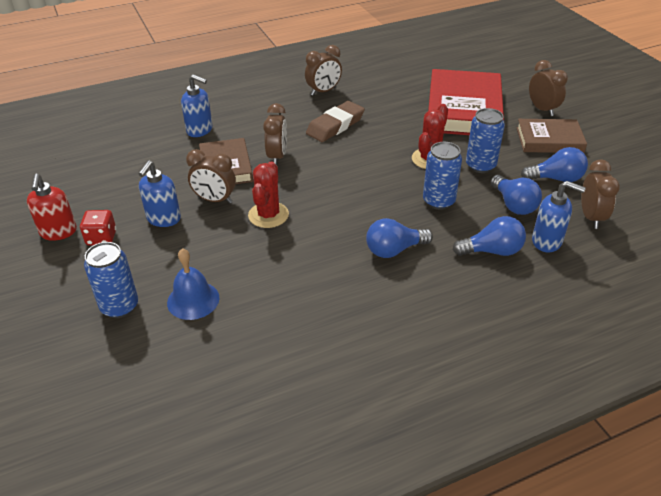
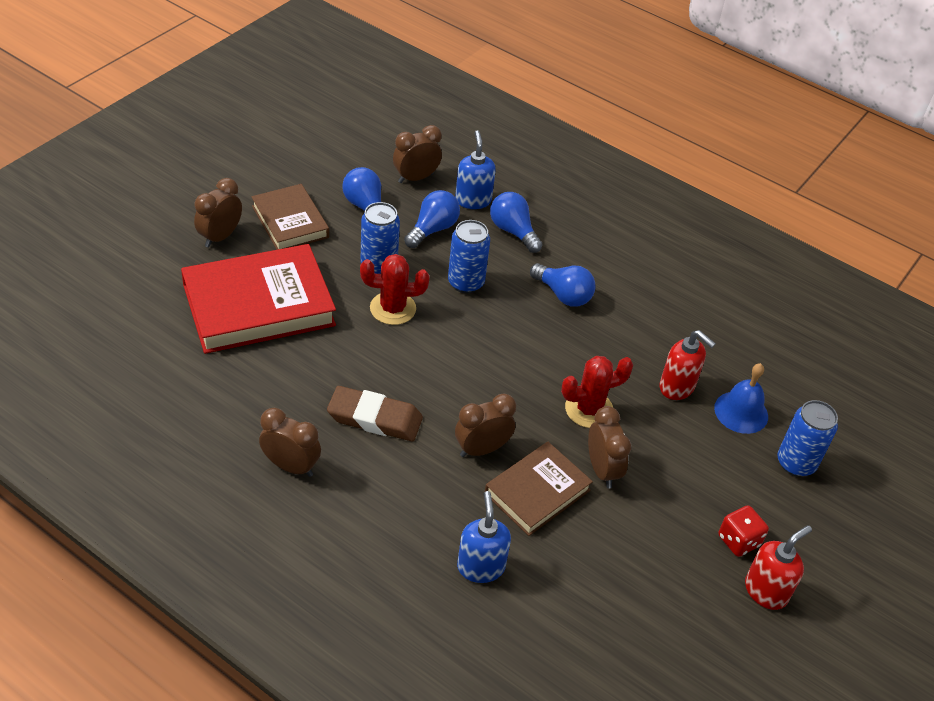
camera: 125 degrees left, 5 degrees up
blue soap dispenser [139,160,181,227] -> none
none -> red soap dispenser [659,330,716,400]

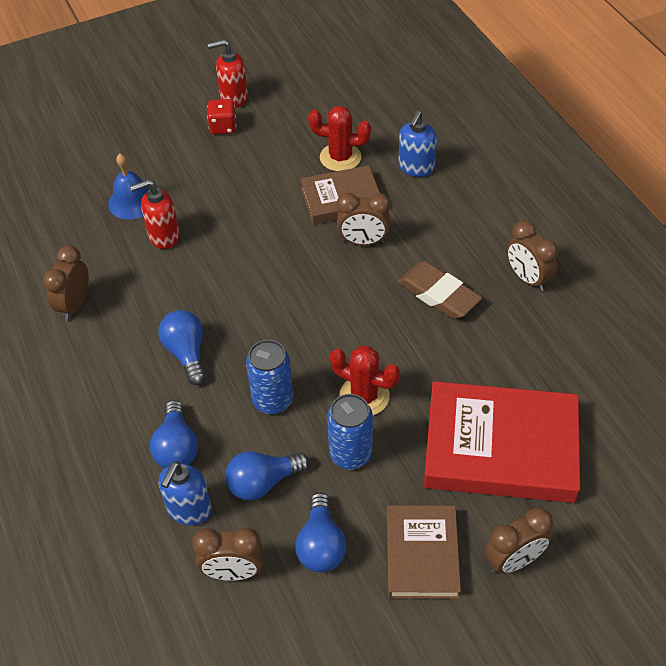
camera: 145 degrees left, 5 degrees up
red cactus [561,356,634,428] -> red cactus moved to [308,106,371,171]
brown clock [588,406,631,488] -> brown clock moved to [43,245,89,321]
red soap dispenser [659,330,716,400] -> red soap dispenser turned 90 degrees counterclockwise [130,179,180,249]
blue can [778,400,838,477] -> none

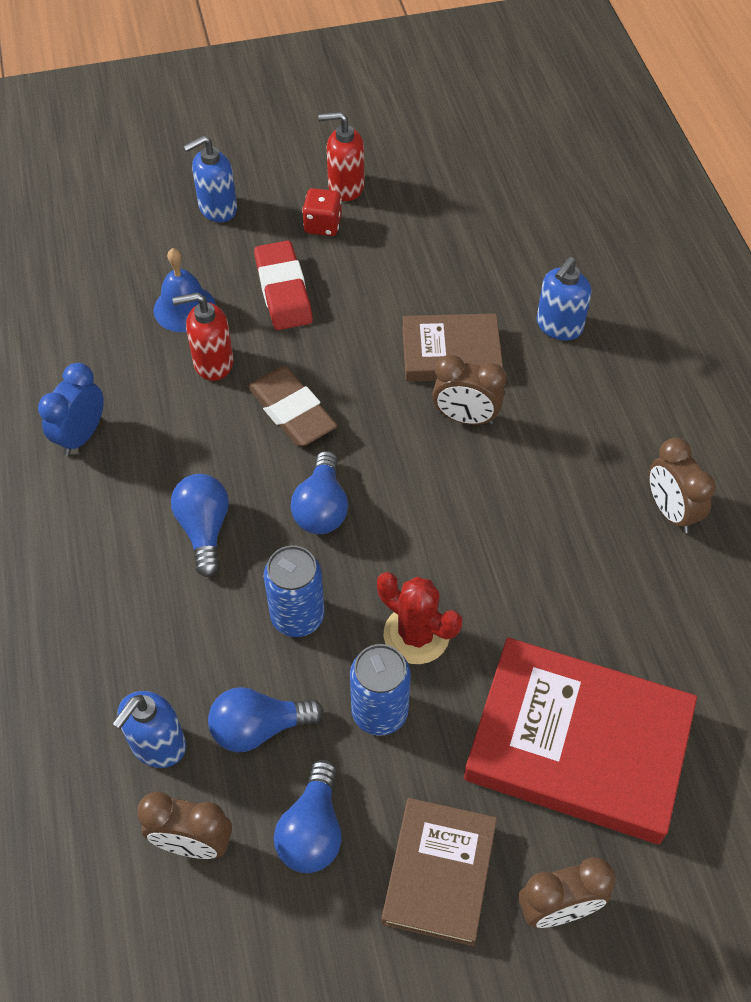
camera: 10 degrees right, 5 degrees up
brown clock [43,245,89,321] -> blue clock [38,363,104,456]
blue light bulb [150,400,198,468] -> blue light bulb moved to [291,451,348,534]
red cactus [308,106,371,171] -> none
brown eraser [397,261,482,319] -> brown eraser moved to [247,366,337,447]
none -> blue soap dispenser [183,135,237,222]
none -> red eraser [254,241,313,330]

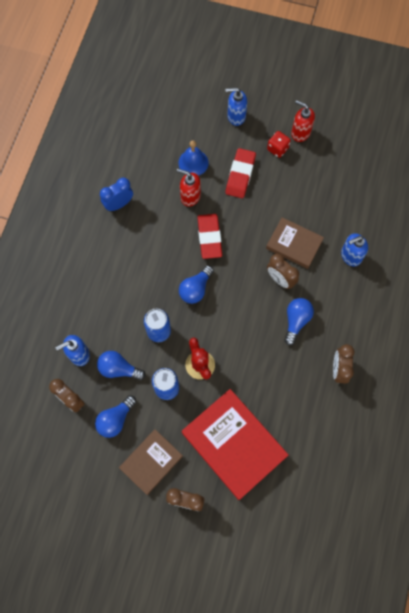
camera: 30 degrees right, 15 degrees up
blue light bulb [171,474,229,577] -> blue light bulb moved to [284,298,314,345]
brown eraser [247,366,337,447] -> red eraser [197,214,222,259]

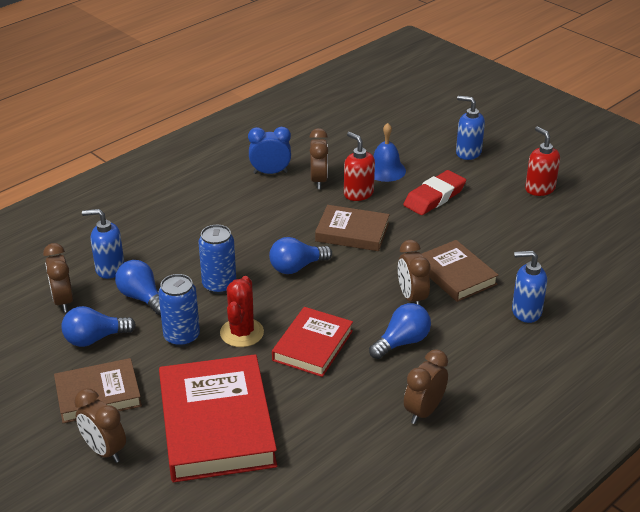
camera: 30 degrees right, 35 degrees down
red eraser [197,214,222,259] -> brown book [315,205,390,251]
red dice [267,131,291,158] -> none
none -> red book [272,307,353,377]
none -> brown clock [309,128,328,189]

